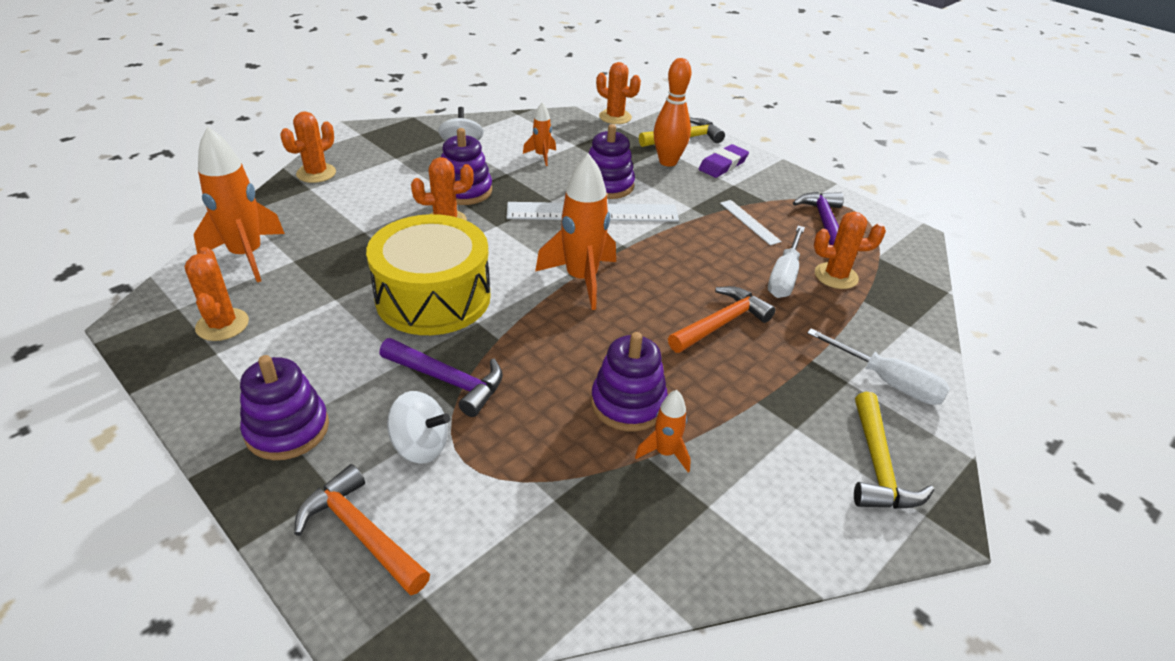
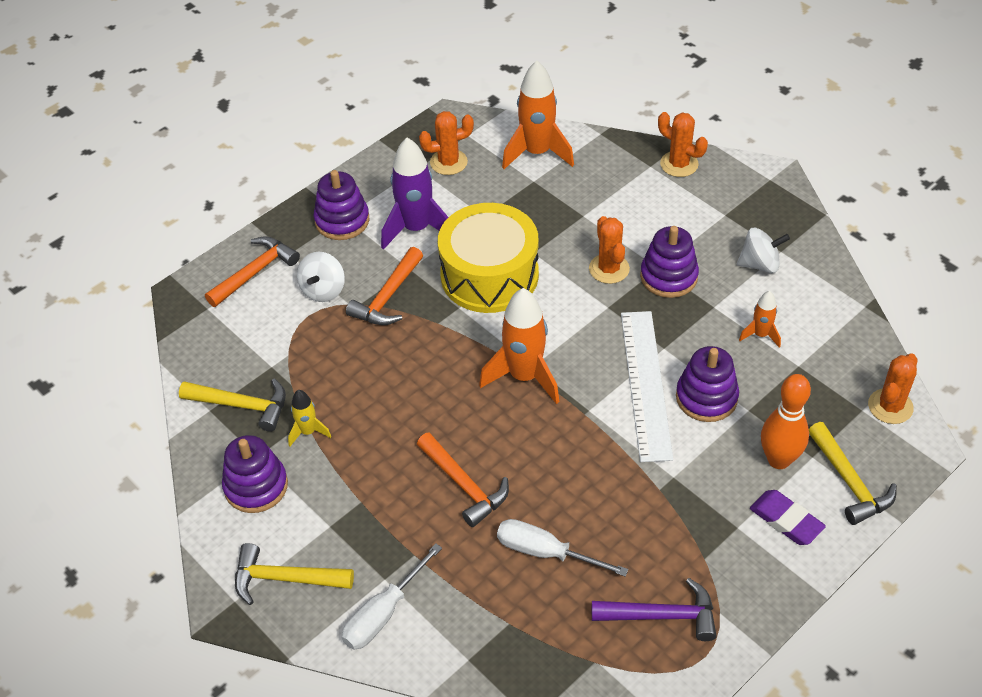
camera: 95 degrees right, 10 degrees up
purple hammer [379,338,503,417] -> orange hammer [346,247,423,325]
purple stacking toy [591,332,668,431] -> purple stacking toy moved to [222,435,288,513]
orange rocket [635,390,691,472] -> yellow rocket [288,390,331,446]
white ruler [720,200,782,245] -> none
orange cactus [814,212,886,289] -> none
none -> yellow hammer [179,378,286,432]
none -> purple rocket [381,138,448,250]

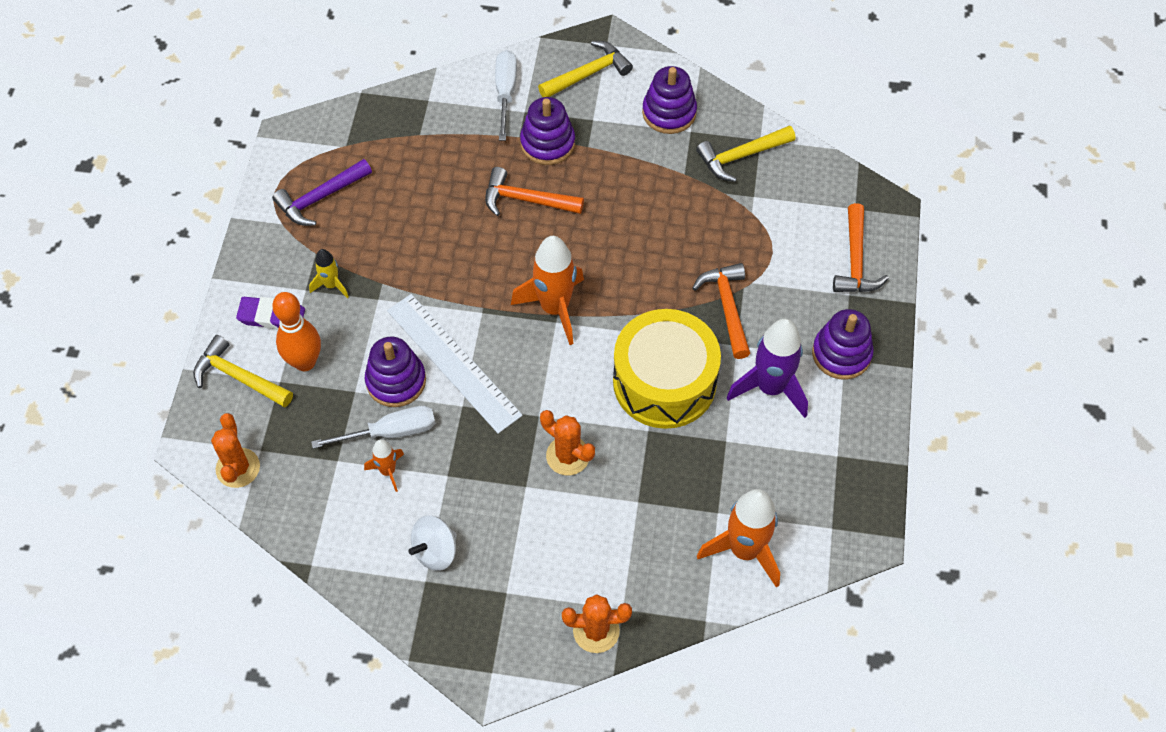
camera: 140 degrees right, 10 degrees up
yellow rocket [288,390,331,446] -> yellow rocket moved to [309,249,349,298]
white spinning top [297,252,345,302] -> none
orange cactus [419,111,474,175] -> none
white screwdriver [497,519,628,577] -> white screwdriver moved to [311,406,435,449]
purple stacking toy [640,226,699,298] -> purple stacking toy moved to [520,97,575,165]

